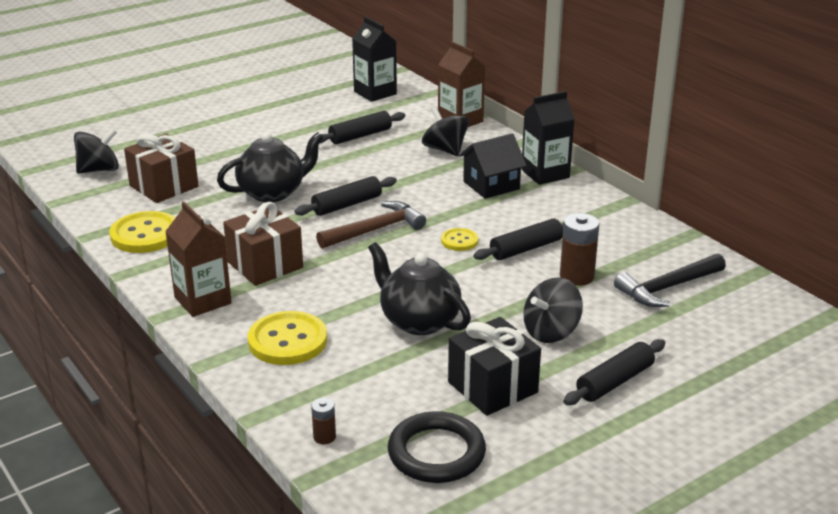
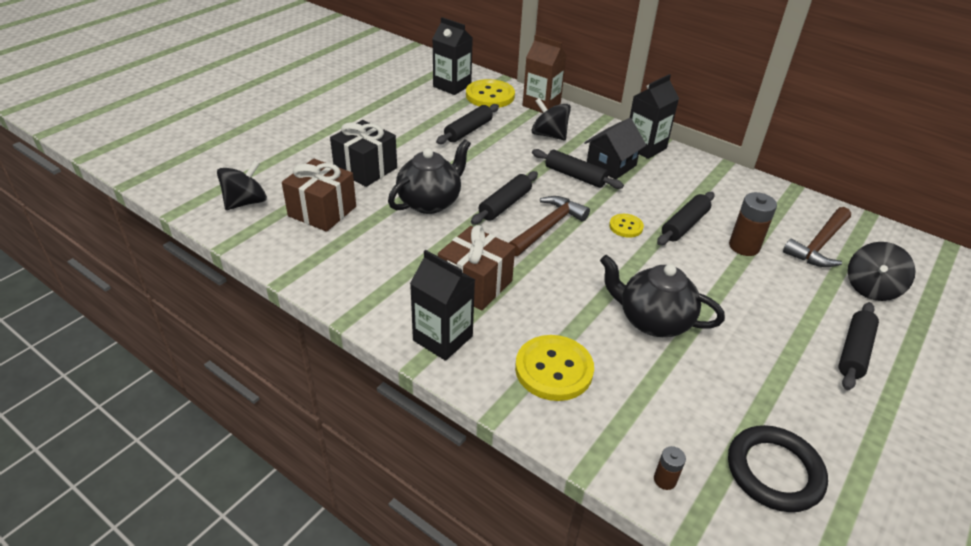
camera: 20 degrees left, 10 degrees up
yellow button [109,211,175,253] -> yellow button moved to [466,79,515,108]
brown carton [165,202,232,317] -> black carton [410,250,475,361]
black gift [448,317,541,416] -> black gift moved to [330,120,397,187]
black spinning top [523,277,583,343] -> black spinning top moved to [848,242,916,301]
black hammer [614,254,726,307] -> brown hammer [783,207,851,267]
none -> black rolling pin [532,149,624,189]

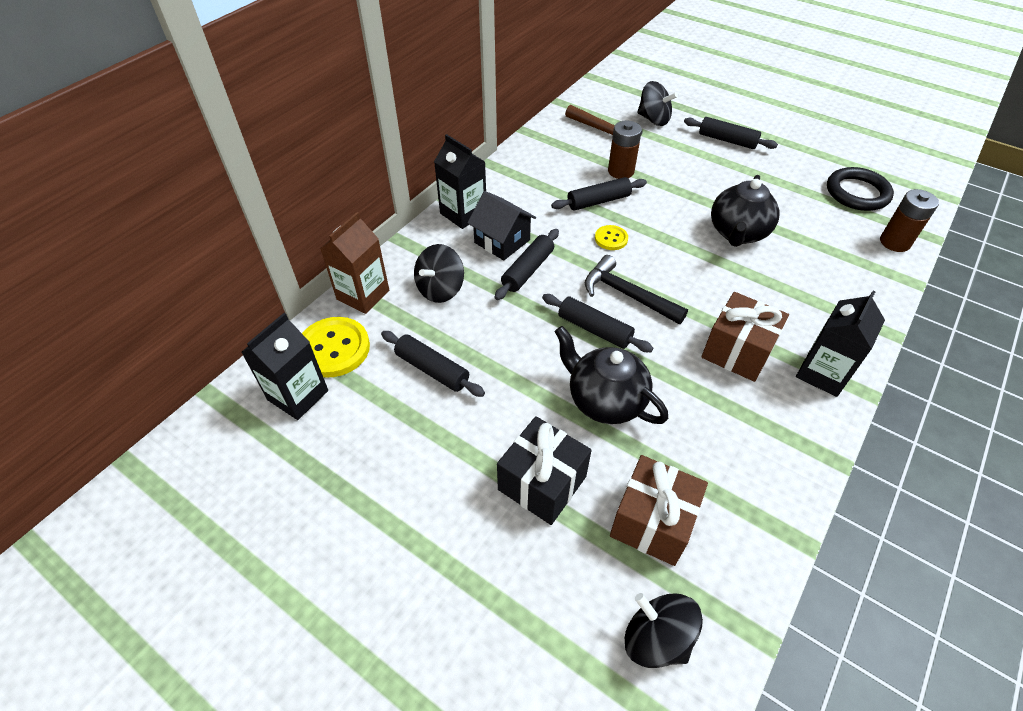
camera: 90 degrees left, 10 degrees up
brown hammer [509,196,590,256] -> black hammer [585,255,688,324]
yellow button [515,335,594,401] -> none
brown battery [654,446,686,490] -> brown battery [880,189,939,252], size x1.86
black rolling pin [657,192,715,245] -> black rolling pin turned 60 degrees counterclockwise [551,177,647,210]

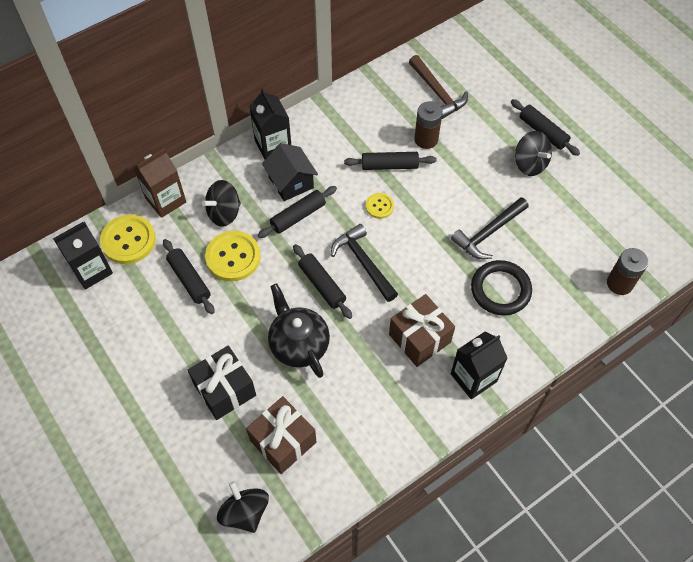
camera: 20 degrees right, 10 degrees up
black spinning top [637,81,678,126] -> black spinning top moved to [515,131,552,176]
black teapot [711,175,780,247] -> black hammer [451,197,529,259]
black ring [827,167,894,211] -> black ring moved to [471,260,532,315]
none -> yellow button [205,231,261,281]

